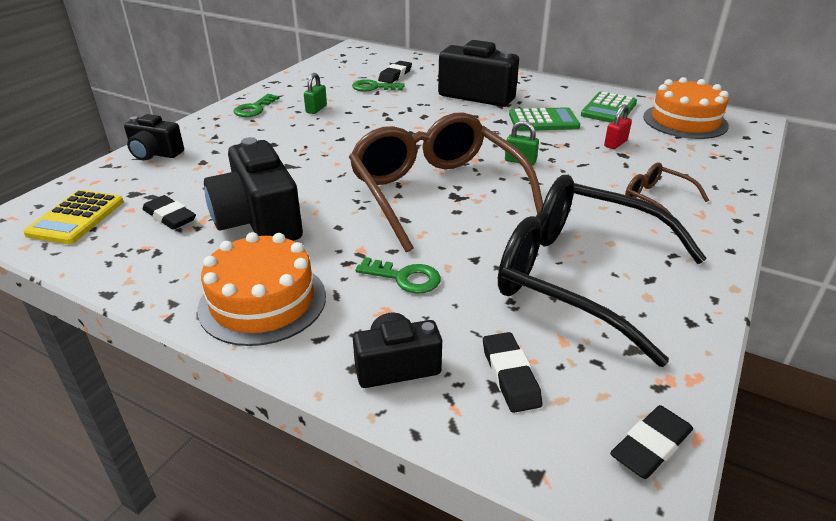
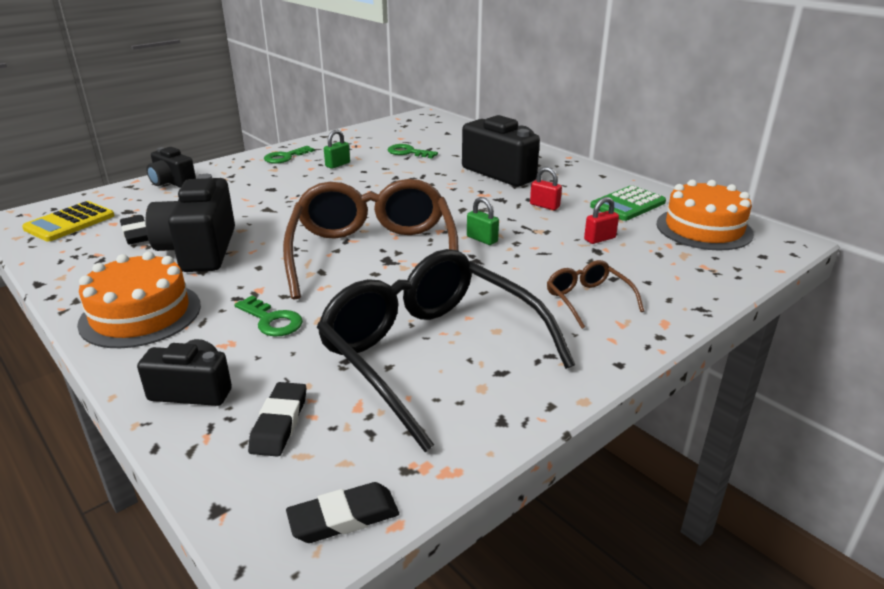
camera: 20 degrees right, 5 degrees down
black eraser [378,61,412,83] -> none
green calculator [509,107,580,131] -> red padlock [530,167,562,210]

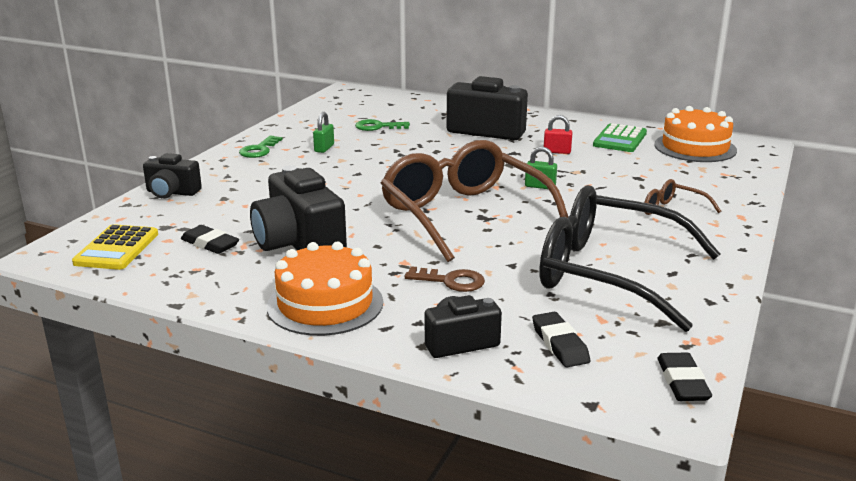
camera: 25 degrees left, 5 degrees down
green key [234,296,303,337] -> brown key [405,266,485,292]
black eraser [286,482,399,543] -> black eraser turned 45 degrees counterclockwise [657,353,712,401]
red padlock [584,197,619,244] -> none

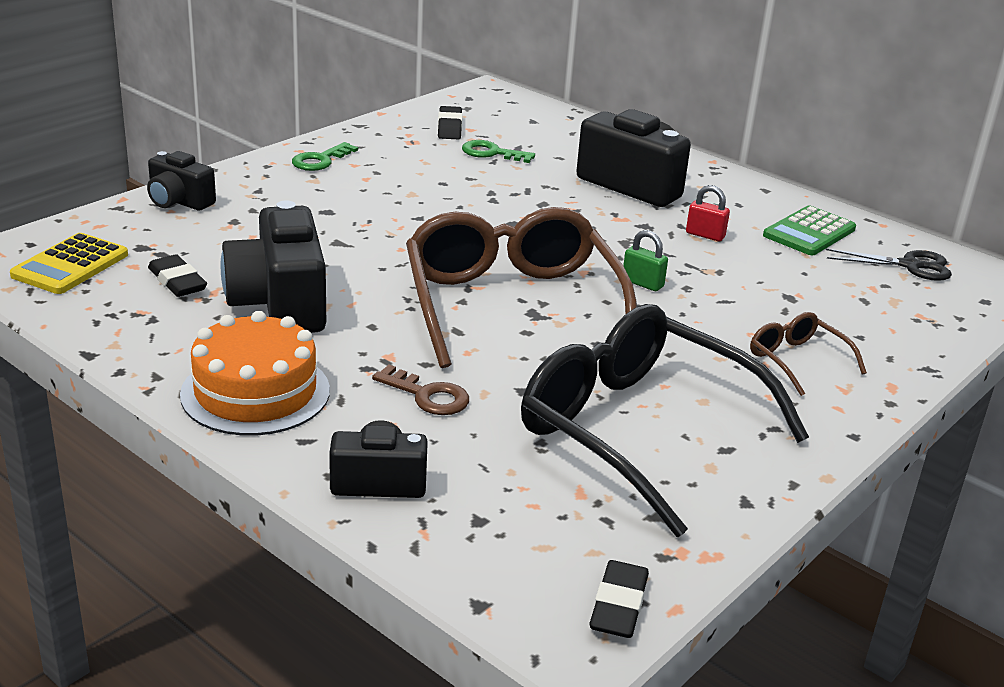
camera: 15 degrees right, 5 degrees up
green padlock [313,112,334,153] -> none
black eraser [532,312,590,367] -> black eraser moved to [438,106,463,140]
orange cake [654,106,737,162] -> black scissors [826,249,952,281]

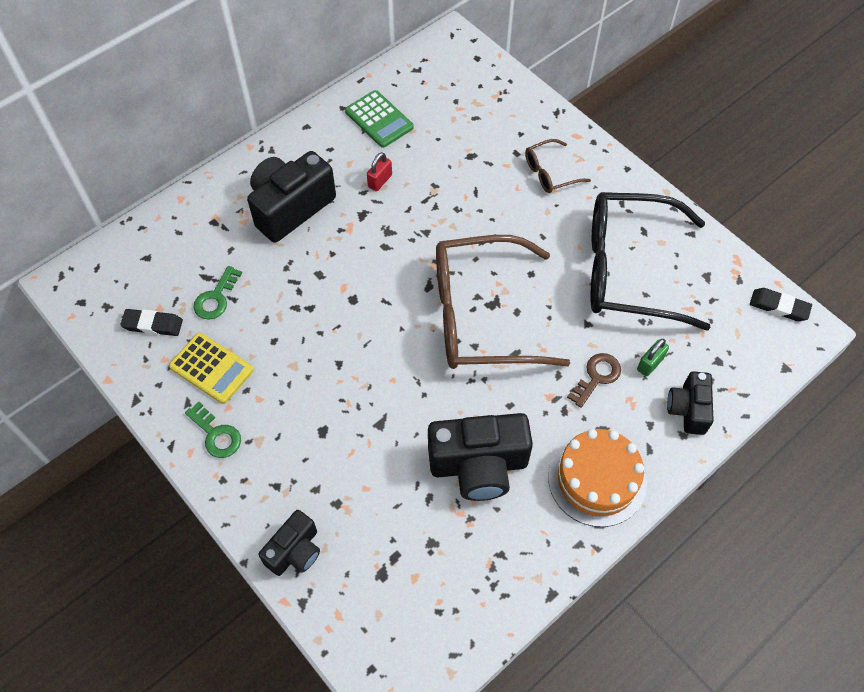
camera: 80 degrees left, 30 degrees up
yellow calculator [10,233,128,294] -> yellow calculator moved to [169,333,254,404]
black eraser [148,254,207,297] -> none
black glasses [521,304,809,537] -> black glasses turned 45 degrees clockwise [590,192,711,331]
green padlock [623,230,668,291] -> green padlock moved to [637,339,669,377]
black scissors [826,249,952,281] -> none

